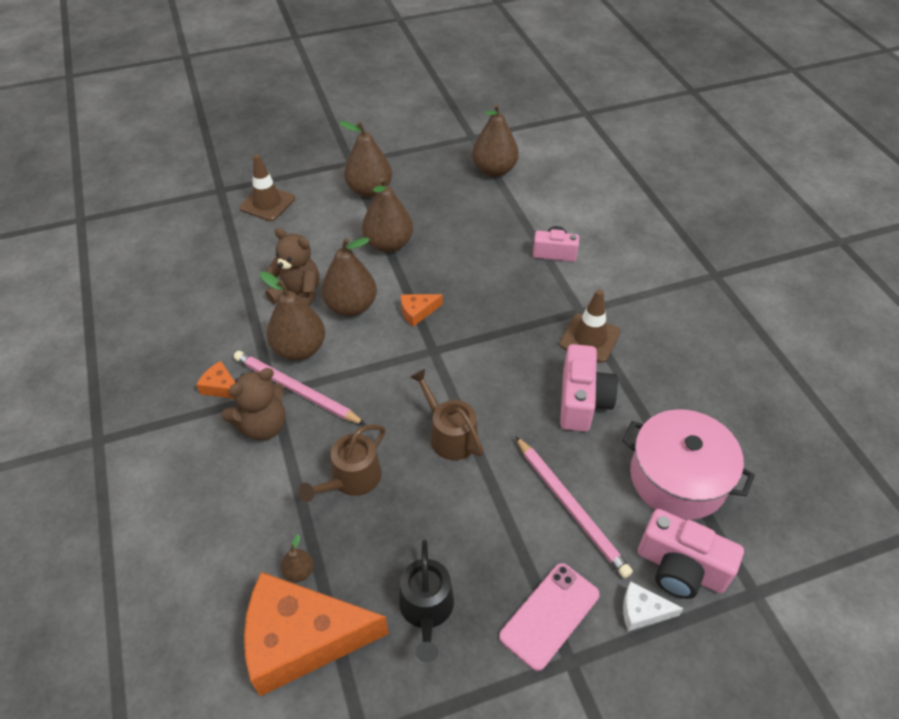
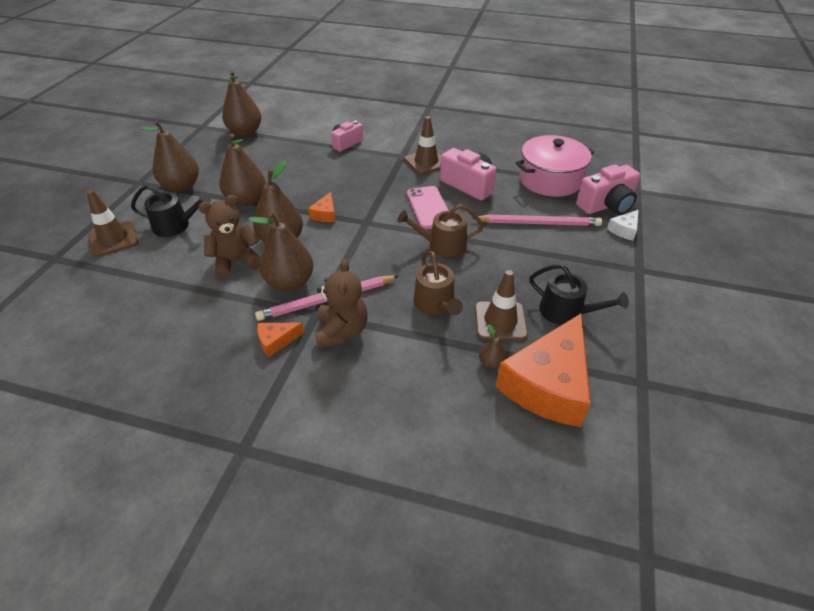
camera: 55 degrees left, 5 degrees down
pink phone [499,563,600,671] -> pink phone moved to [407,186,449,229]
none -> black watering can [131,185,211,237]
none -> brown traffic cone [475,270,528,341]

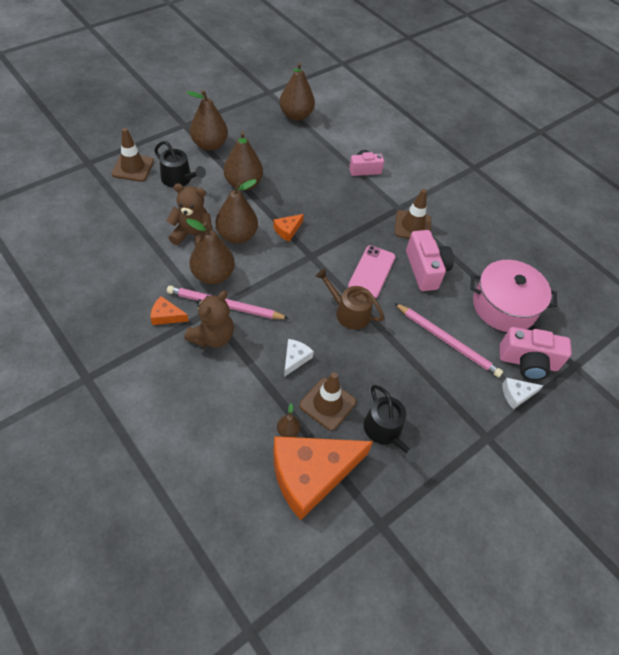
camera: 30 degrees right, 10 degrees up
brown watering can [414,250,463,315] -> white cheese [284,339,314,377]

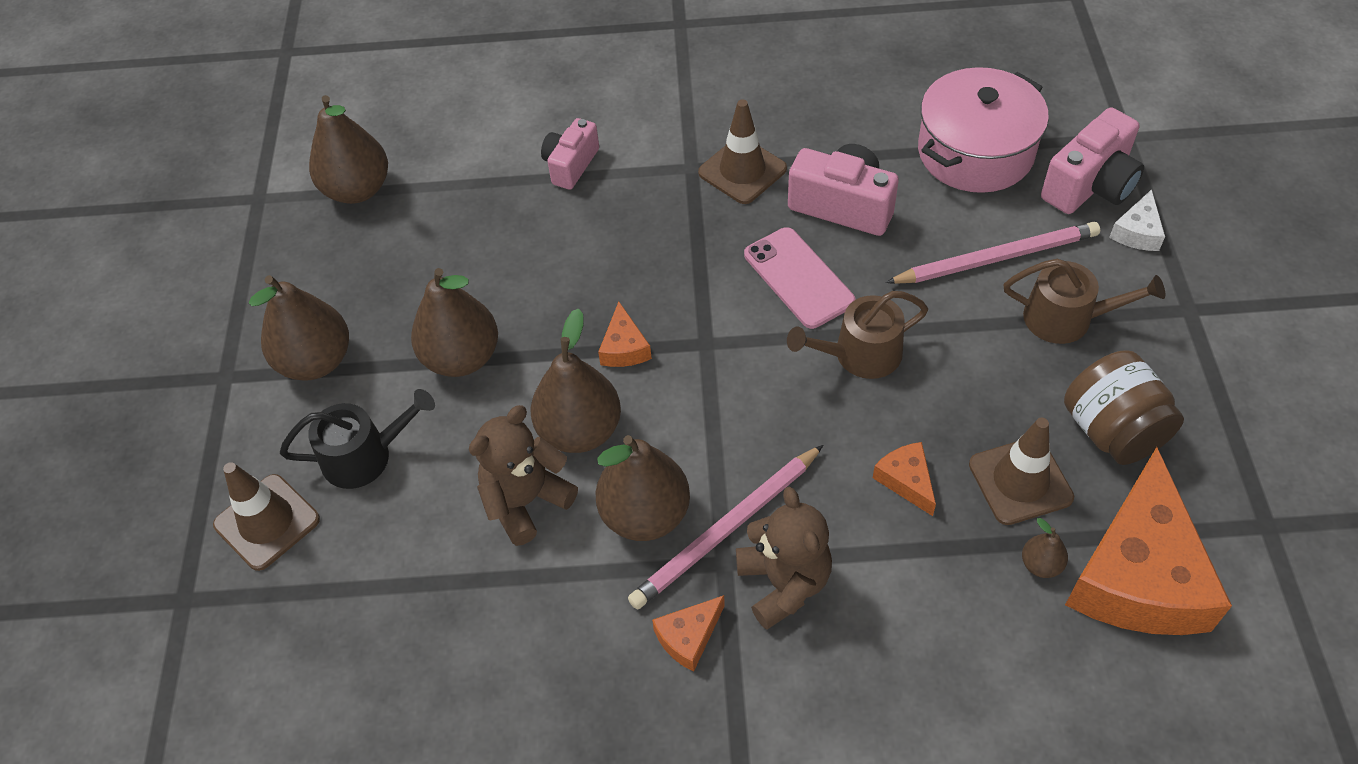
camera: 45 degrees left, 0 degrees up
white cheese [284,339,314,377] -> orange cheese [873,442,936,516]
black watering can [364,385,420,462] -> brown jar [1064,350,1184,465]
none -> brown watering can [1004,259,1165,344]

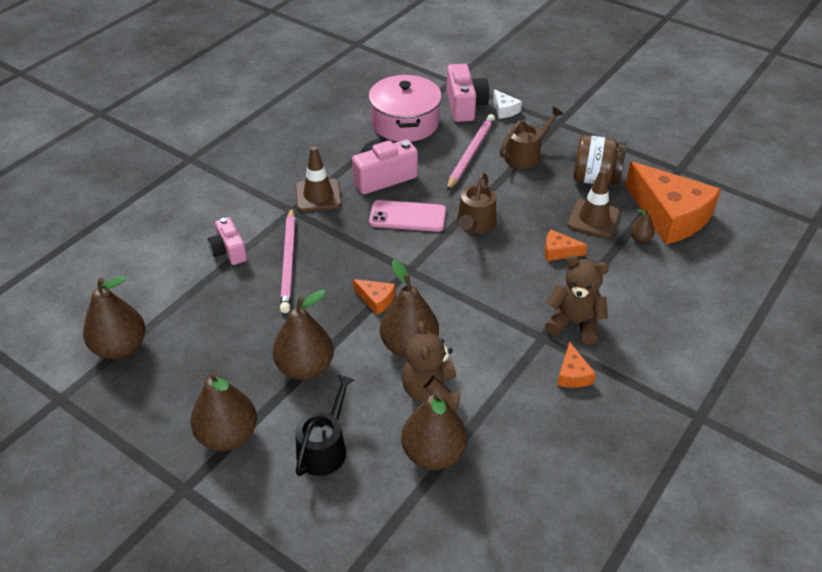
camera: 55 degrees left, 10 degrees down
brown traffic cone [213,462,320,571] -> none
brown pear [596,435,690,541] -> brown pear moved to [401,390,467,470]
pink pencil [628,445,823,610] -> pink pencil moved to [280,207,296,313]

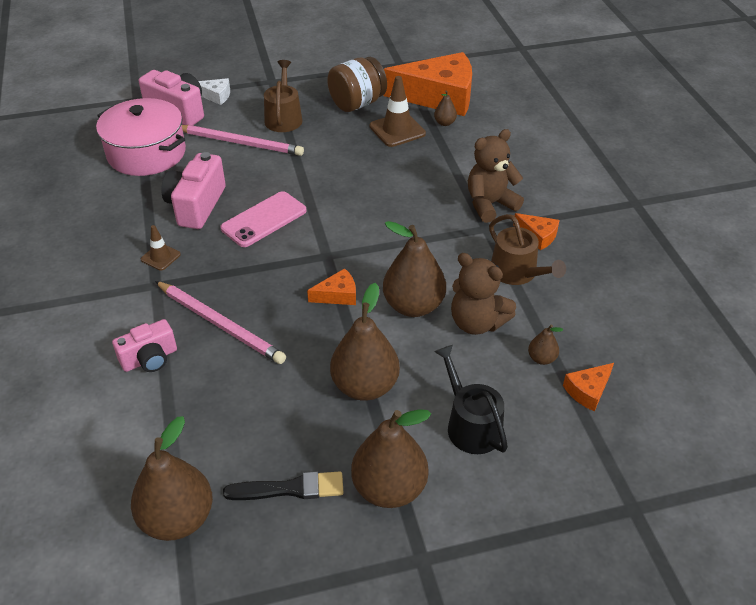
camera: 50 degrees left, 0 degrees up
pink camera [208,217,247,265] -> pink camera turned 45 degrees counterclockwise [112,319,177,372]
brown traffic cone [295,146,342,212] -> brown traffic cone [141,225,181,271], size x0.57
brown pear [401,390,467,470] -> brown pear [528,325,563,365], size x0.46
pink pencil [447,114,495,191] -> pink pencil turned 135 degrees clockwise [182,125,304,156]
brown watering can [457,172,496,234] -> brown watering can moved to [489,214,566,285]
orange cheese [545,230,587,261] -> orange cheese moved to [563,363,614,412]
none -> black brush [223,471,344,500]

